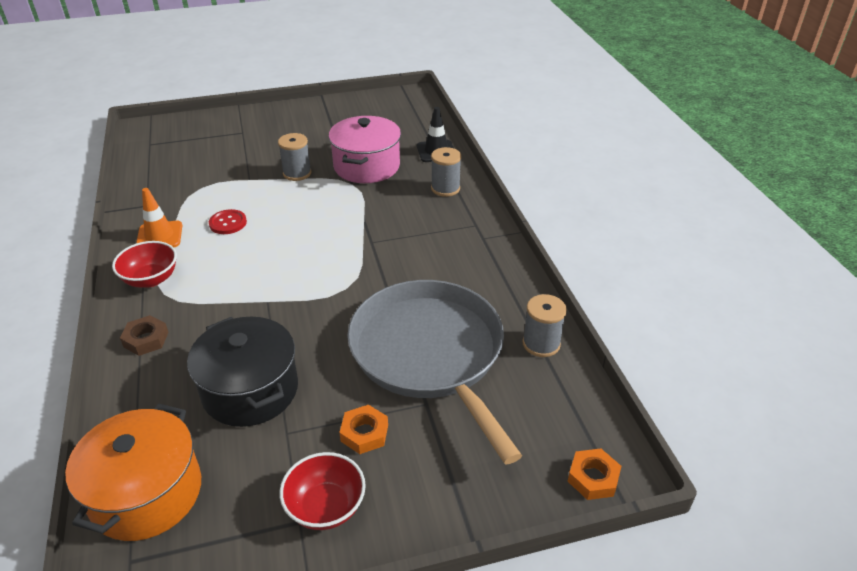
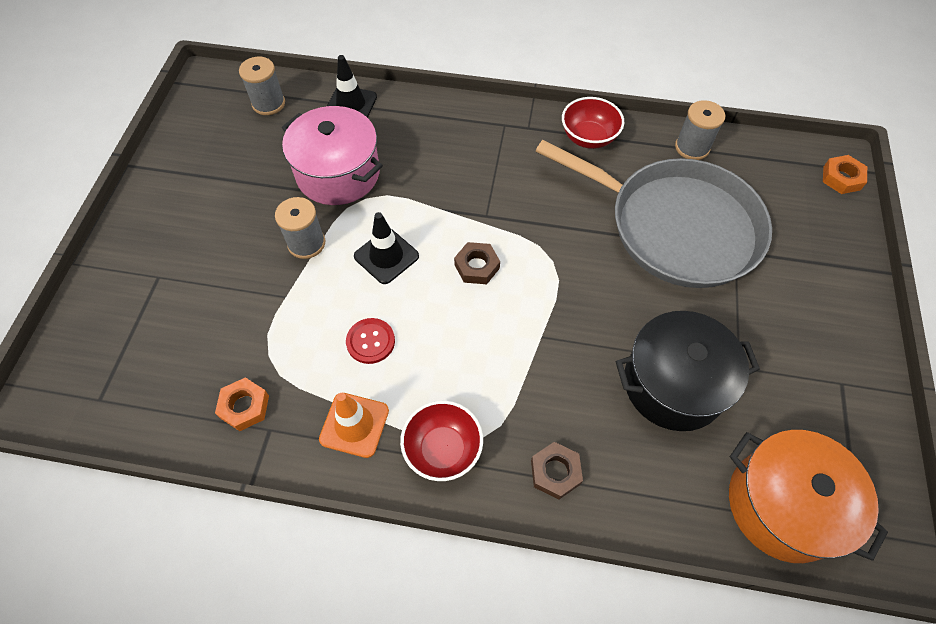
camera: 65 degrees left, 20 degrees up
red bowl [280,452,366,530] -> red bowl moved to [562,97,624,149]
orange nut [339,405,388,454] -> orange nut moved to [215,377,269,431]
grey pan [347,280,522,464] -> grey pan turned 150 degrees counterclockwise [536,140,772,288]
grey spool [431,147,461,197] -> grey spool moved to [239,57,285,115]
none -> black traffic cone [354,212,419,284]
none -> brown nut [454,242,500,284]

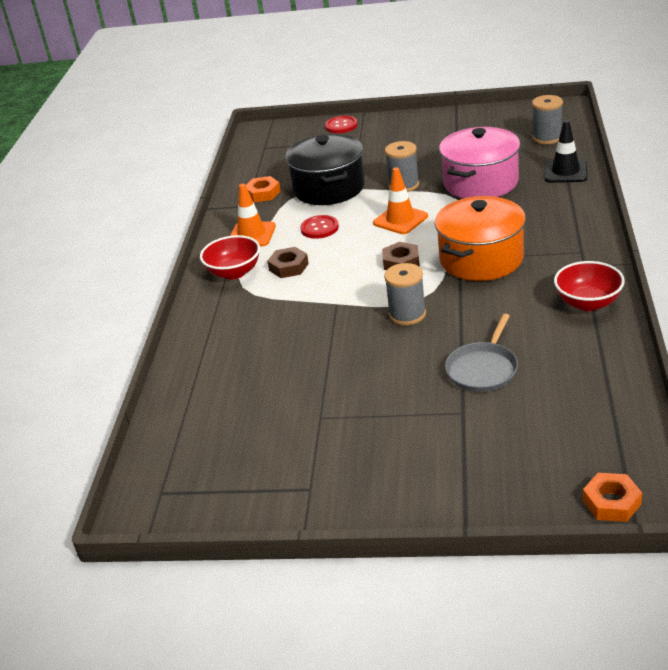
camera: 90 degrees right, 25 degrees down
black traffic cone [354,212,419,284] -> orange traffic cone [373,167,428,234]
brown nut [531,442,583,500] -> brown nut moved to [267,247,309,278]
grey pan [536,140,772,288] -> grey pan [445,314,518,392], size x0.44
black pot [616,311,760,431] -> black pot moved to [286,134,365,205]
grey spool [675,100,725,160] -> grey spool moved to [384,263,426,325]
orange pot [729,430,888,563] -> orange pot moved to [435,196,526,281]
none -> red button [325,116,358,133]

